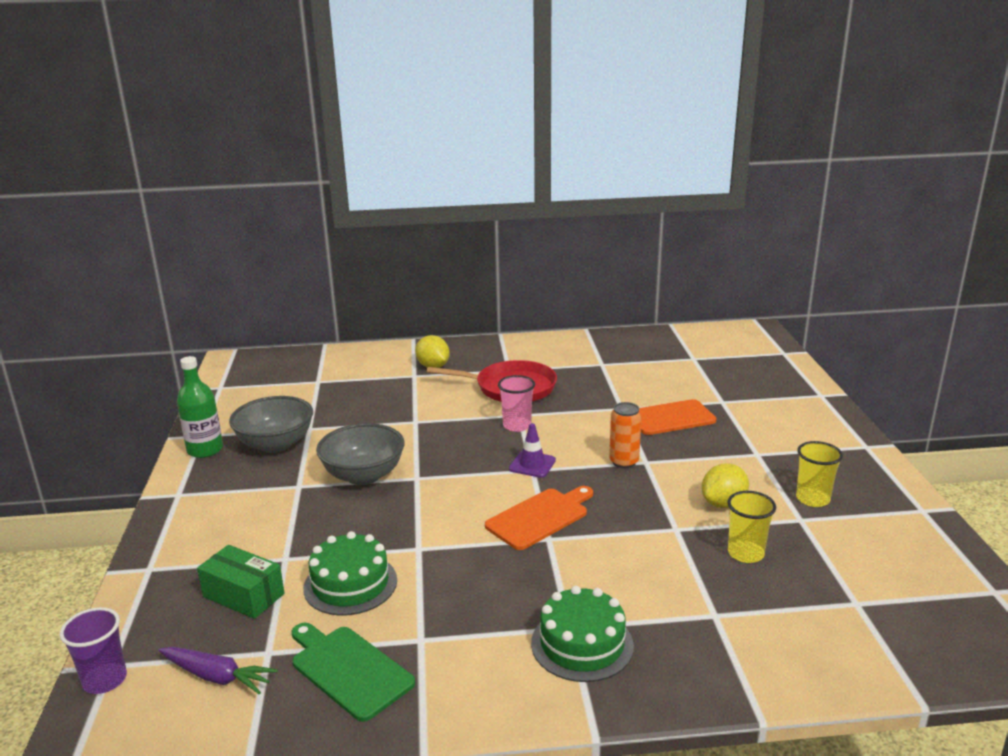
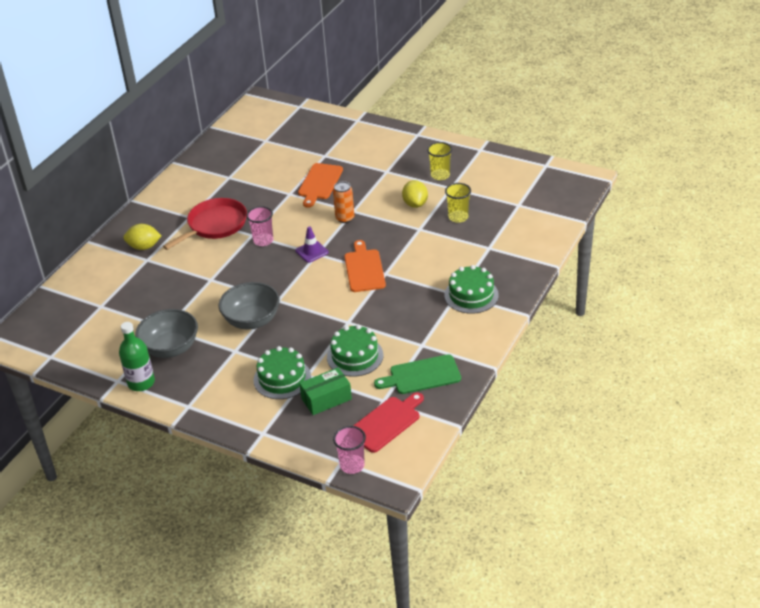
camera: 55 degrees left, 15 degrees up
purple cup [59,607,127,694] -> pink cup [333,426,366,474]
purple carrot [158,647,278,694] -> red cutting board [353,393,424,453]
none -> green cake [253,346,311,399]

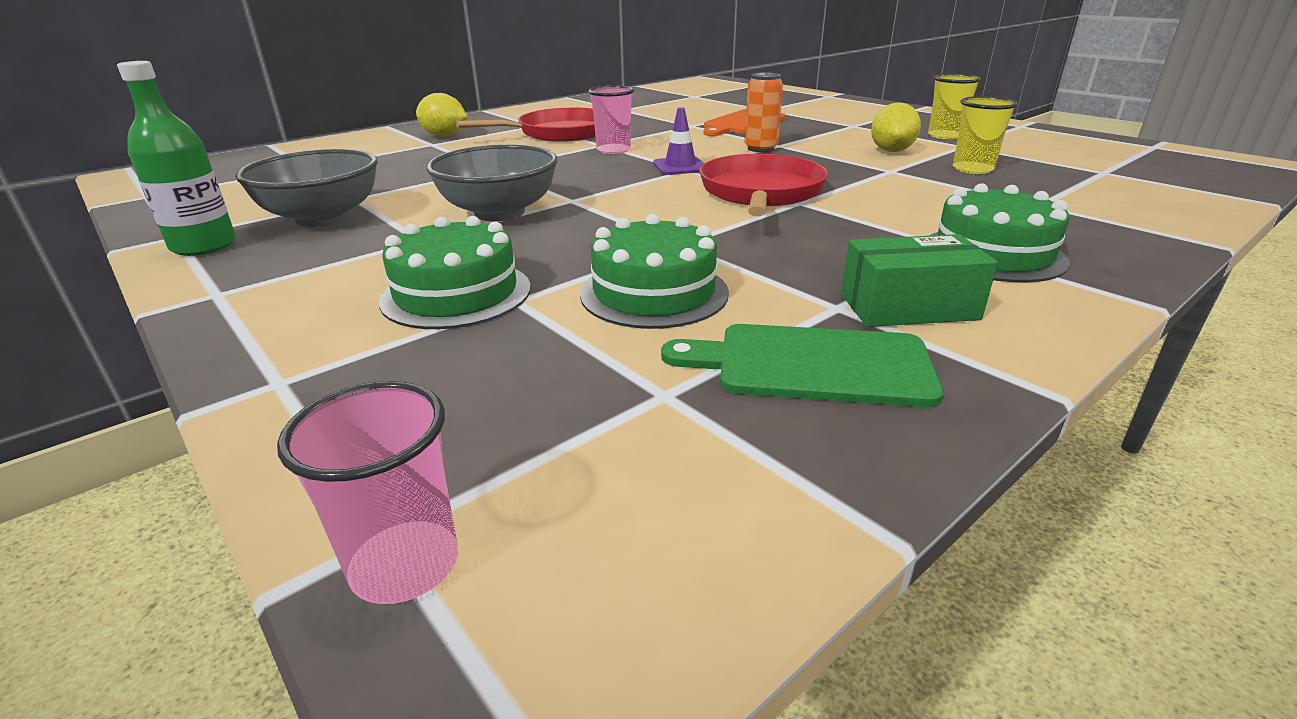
camera: 20 degrees right, 10 degrees down
green box [299,367,352,415] -> green box moved to [841,234,998,327]
orange cutting board [344,240,386,292] -> red pan [699,154,828,216]
red cutting board [353,393,424,453] -> none

